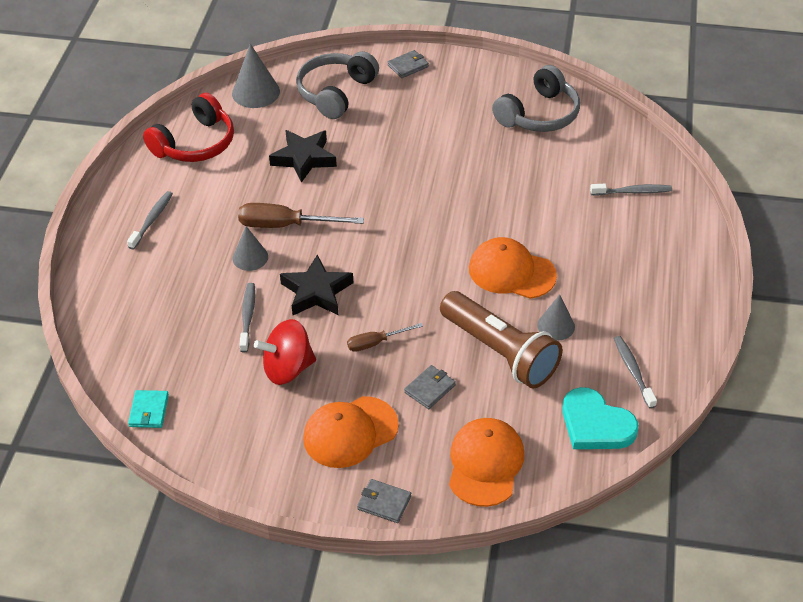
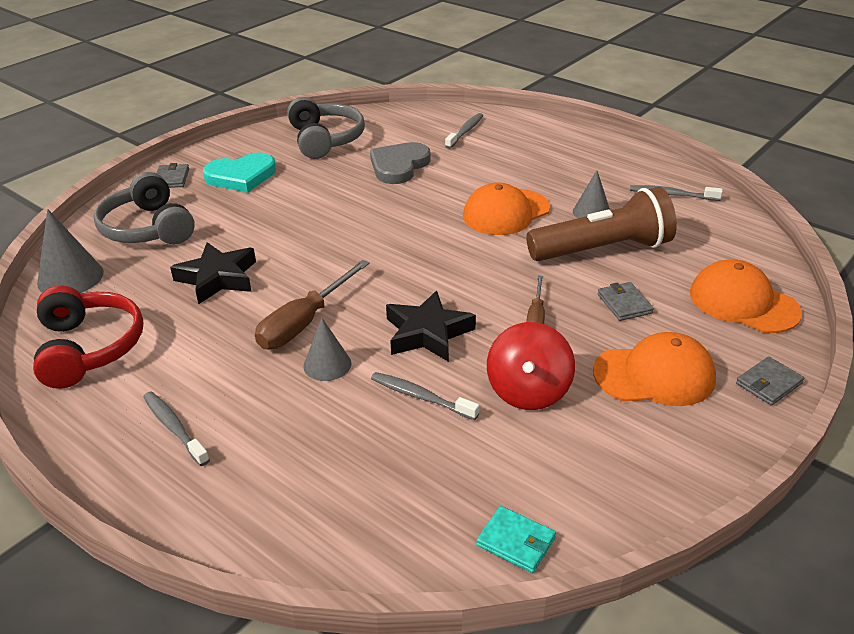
camera: 60 degrees left, 10 degrees down
orange cap [303,396,399,468] -> orange cap turned 90 degrees counterclockwise [593,332,716,406]
turquoise heart [562,387,638,449] -> turquoise heart moved to [203,152,276,193]
none -> grey heart [370,142,431,184]

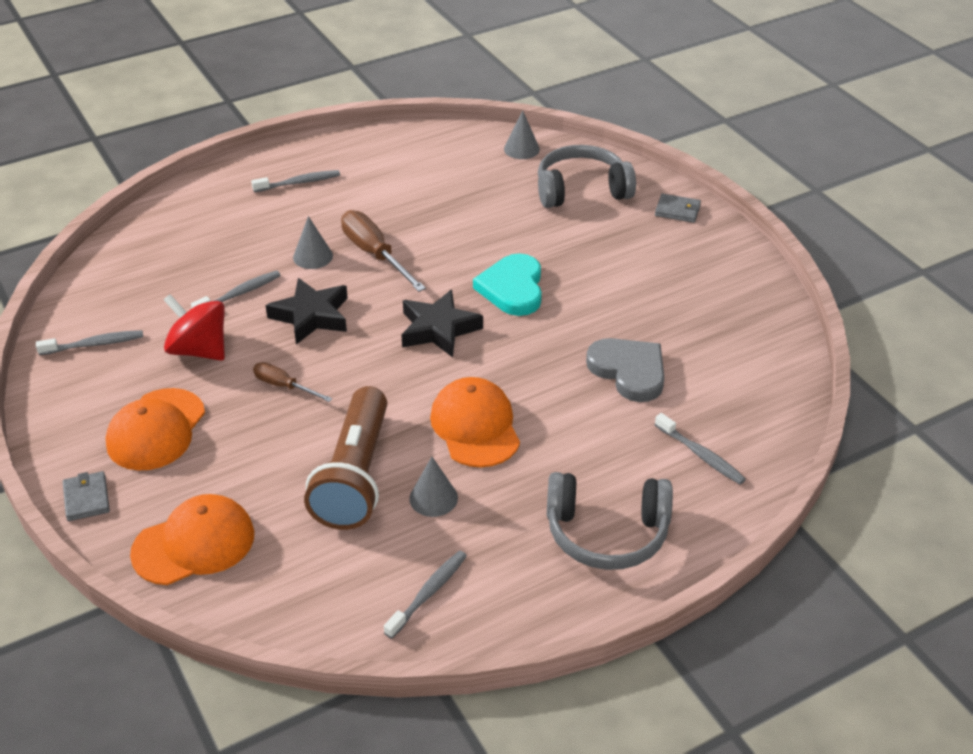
camera: 110 degrees right, 5 degrees up
red headphones [33,285,144,389] -> none
grey cone [37,209,104,293] -> grey cone [504,110,540,159], size x0.66
black star [170,242,256,304] -> black star moved to [402,290,483,357]
turquoise heart [203,152,276,193] -> turquoise heart moved to [473,253,542,316]
grey headphones [287,97,365,159] -> grey headphones moved to [547,472,673,570]
turquoise wallet [476,506,556,573] -> none
grey wallet [597,282,654,321] -> none
none -> grey toothbrush [36,330,143,355]

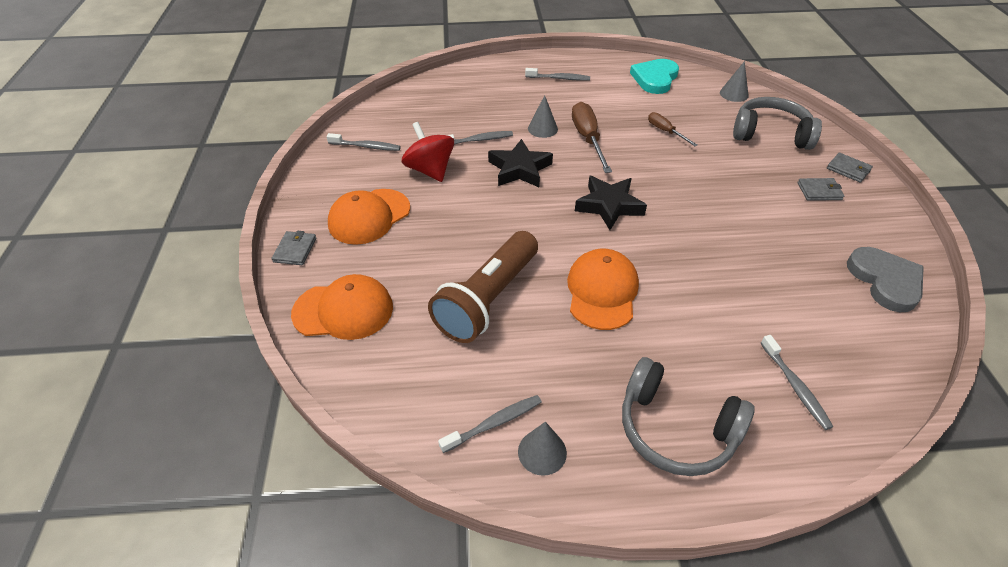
camera: 25 degrees right, 5 degrees up
brown screwdriver [253,362,332,402] -> brown screwdriver moved to [648,112,697,146]
grey cone [409,457,458,517] -> grey cone moved to [518,422,567,476]
turquoise heart [473,253,542,316] -> turquoise heart moved to [630,59,679,94]
grey heart [586,338,665,402] -> grey heart moved to [847,247,924,312]
none -> grey wallet [797,178,845,201]

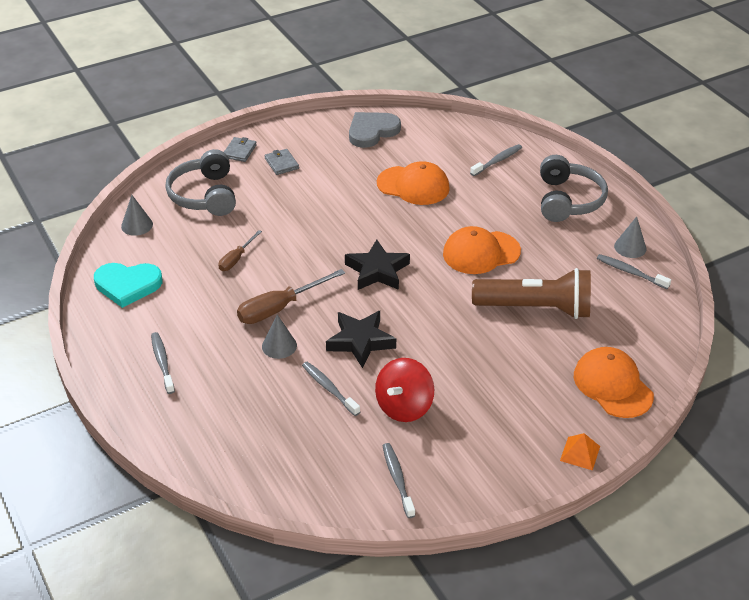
camera: 115 degrees left, 5 degrees down
grey wallet [272,231,316,265] -> orange pyramid [560,433,600,471]
orange cap [328,189,410,245] -> orange cap moved to [377,161,450,205]

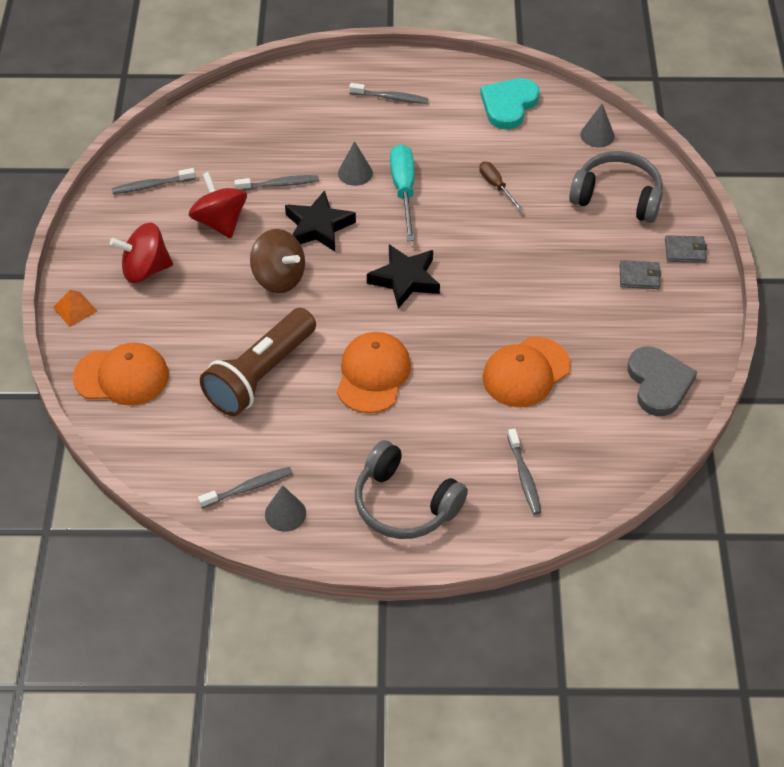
camera: 120 degrees right, 10 degrees up
grey wallet [224,137,257,162] -> grey wallet turned 45 degrees counterclockwise [665,235,707,263]
brown screwdriver [237,269,345,324] -> turquoise screwdriver [390,144,415,241]
grey toothbrush [382,443,415,518] -> grey toothbrush turned 150 degrees clockwise [112,168,195,194]
none -> red spinning top [110,222,173,283]
none -> brown spinning top [250,229,305,293]

